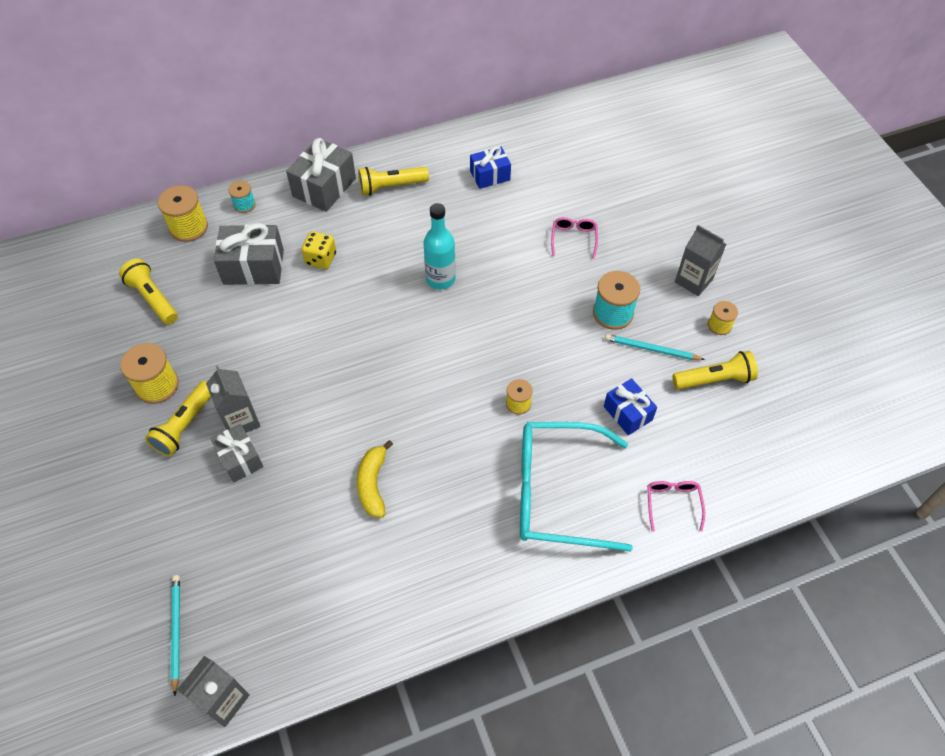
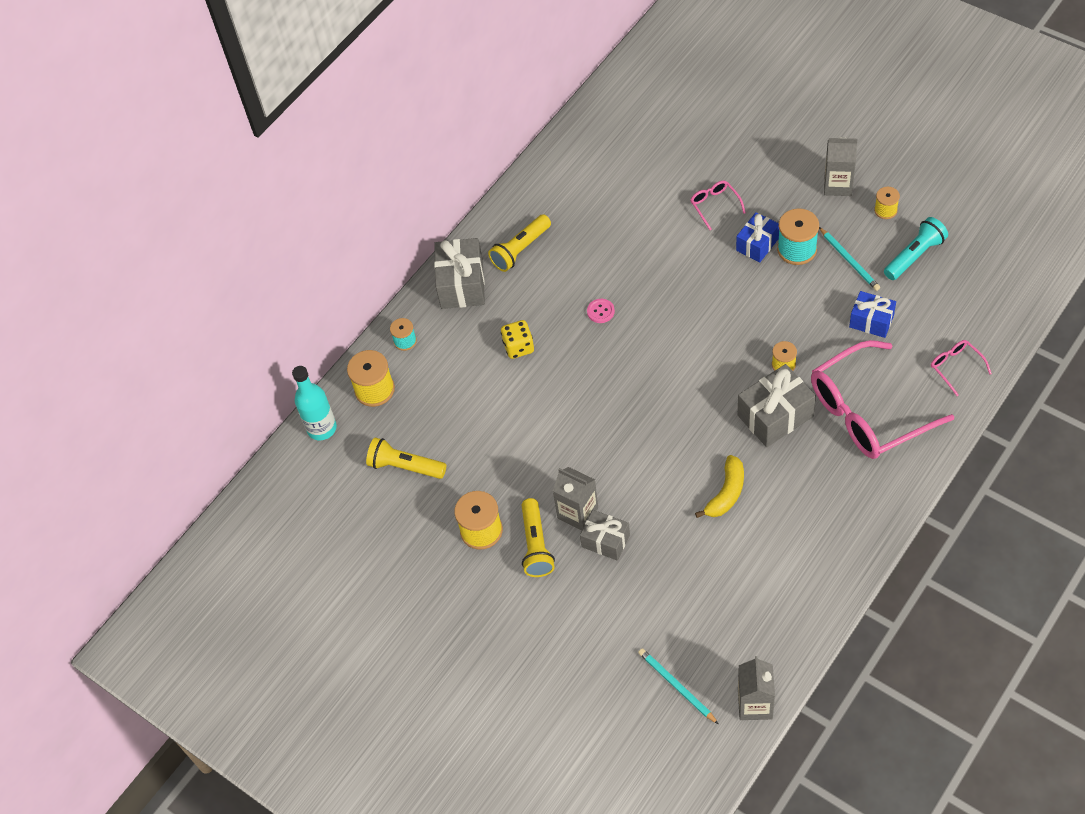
camera: 25 degrees left, 0 degrees up
grey gift [214,223,284,285] -> grey gift moved to [738,364,816,447]
yellow banana [357,440,393,518] -> yellow banana turned 120 degrees counterclockwise [695,455,744,518]
turquoise bottle [424,203,456,289] -> turquoise bottle moved to [292,366,337,440]
blue gift [470,146,511,189] -> blue gift moved to [736,212,779,262]
turquoise glasses [520,422,633,552] -> pink glasses [811,340,954,459]
turquoise pencil [605,334,705,360] -> turquoise pencil turned 105 degrees counterclockwise [819,227,880,291]
yellow flashlight [672,351,758,390] -> turquoise flashlight [884,217,948,280]
none -> pink button [587,299,615,323]

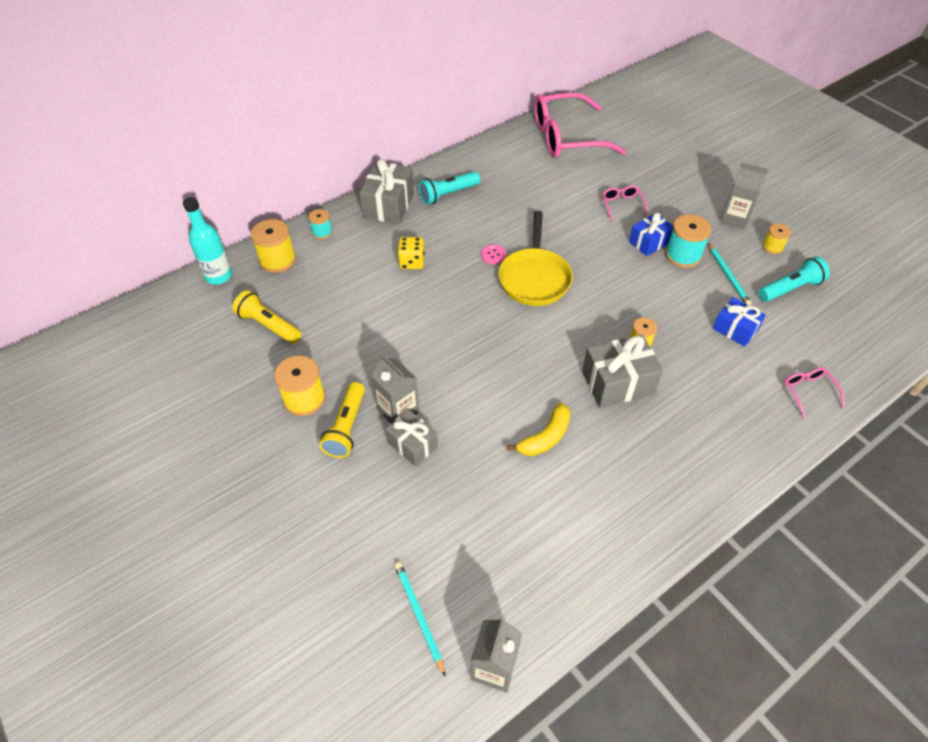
camera: 10 degrees right, 5 degrees down
yellow flashlight [488,214,551,272] -> turquoise flashlight [418,171,480,205]
pink glasses [811,340,954,459] -> pink glasses moved to [534,92,626,158]
none -> yellow pan [498,211,573,306]

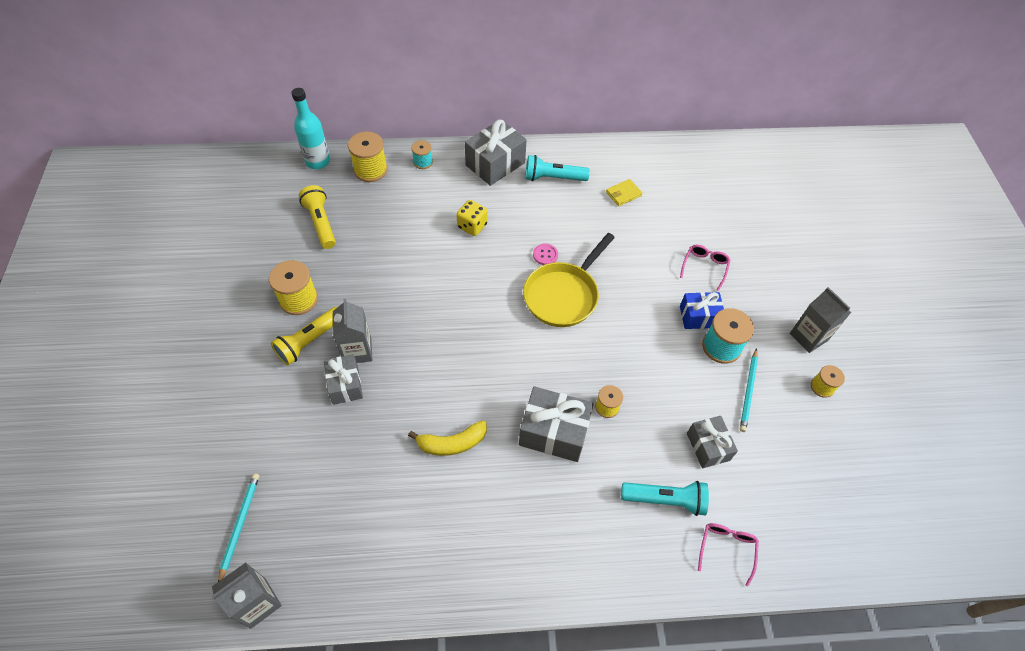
camera: 30 degrees right, 5 degrees up
pink glasses [534,92,626,158] -> none
blue gift [713,297,766,347] -> grey gift [687,416,738,468]
turquoise flashlight [759,257,830,301] -> turquoise flashlight moved to [621,481,709,516]
none -> yellow wallet [606,179,643,206]

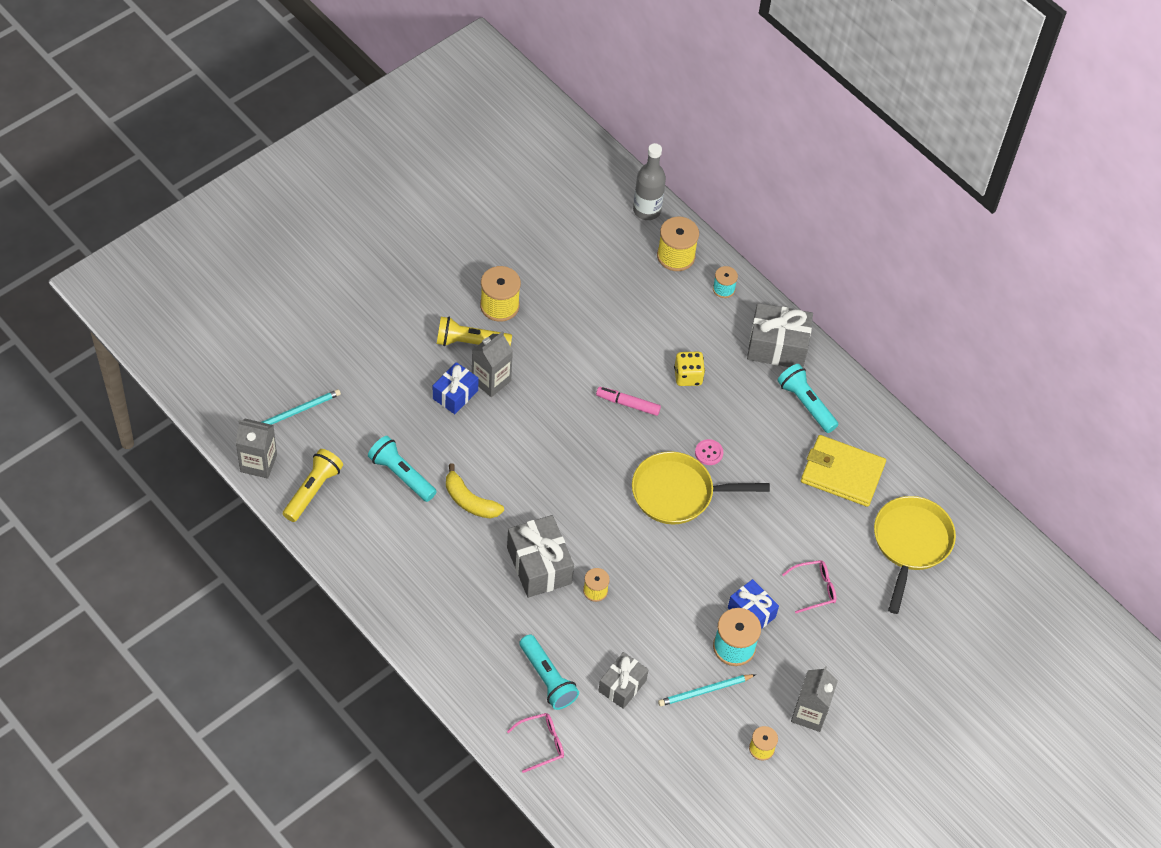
camera: 50 degrees right, 0 degrees up
turquoise bottle [292,88,330,169] -> grey bottle [633,143,666,220]
yellow flashlight [299,185,336,249] -> yellow flashlight moved to [283,449,343,522]
grey gift [324,354,363,405] -> blue gift [433,362,479,414]
yellow wallet [606,179,643,206] -> yellow wallet [801,435,886,507], size x2.06
none -> turquoise flashlight [368,436,437,502]
none -> pink marker [596,387,661,416]
none -> yellow pan [874,496,956,614]

